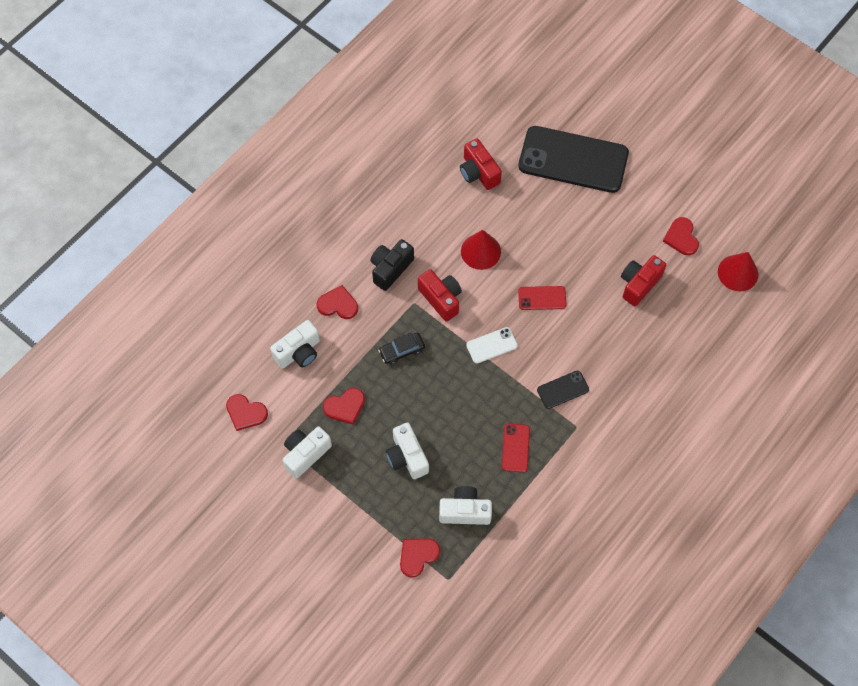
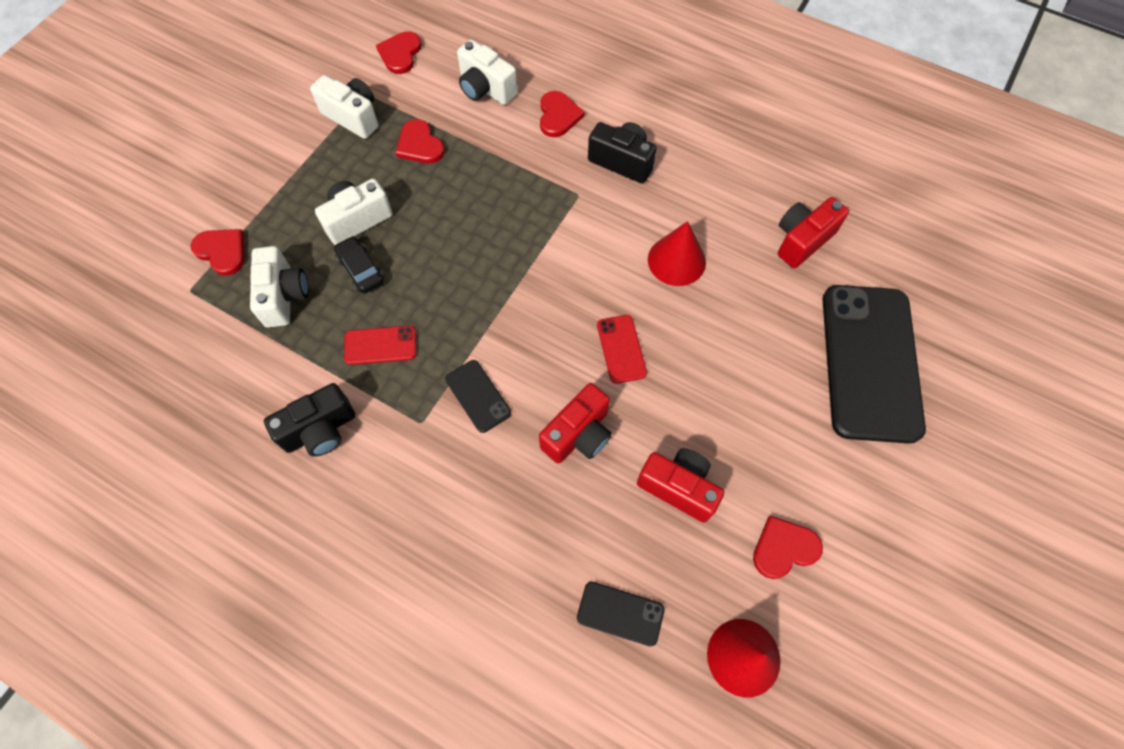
camera: 80 degrees right, 0 degrees up
black car [378,332,425,365] -> black car moved to [334,236,384,294]
red camera [418,269,462,322] -> red camera moved to [539,383,612,464]
white phone [466,327,518,363] -> none
none -> black camera [264,383,356,457]
none -> black phone [577,582,664,646]

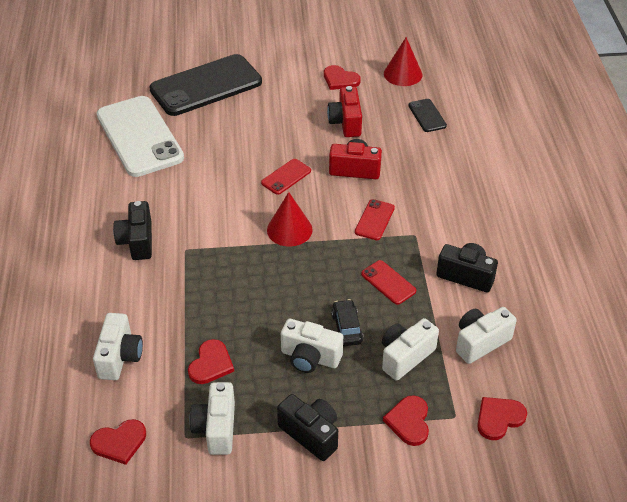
camera: 125 degrees left, 20 degrees down
black car [334,236,384,294] -> black car turned 150 degrees clockwise [331,299,363,346]
black phone [445,360,511,433] -> red phone [355,199,395,240]
red heart [540,91,585,137] -> red heart moved to [477,397,527,440]
red cone [648,221,706,286] -> red cone moved to [267,192,313,247]
red camera [778,197,849,268] -> white phone [97,96,184,177]
none -> black camera [277,394,338,461]
none -> white camera [456,307,517,364]

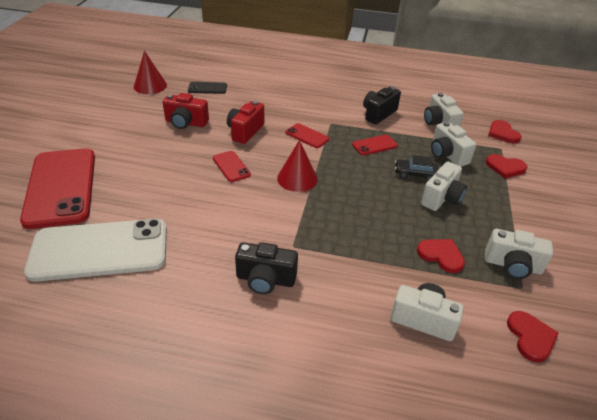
camera: 75 degrees left, 5 degrees down
black phone [149,54,262,116] -> red phone [20,148,95,229]
black camera [277,394,338,461] -> none
red heart [324,65,361,90] -> none

